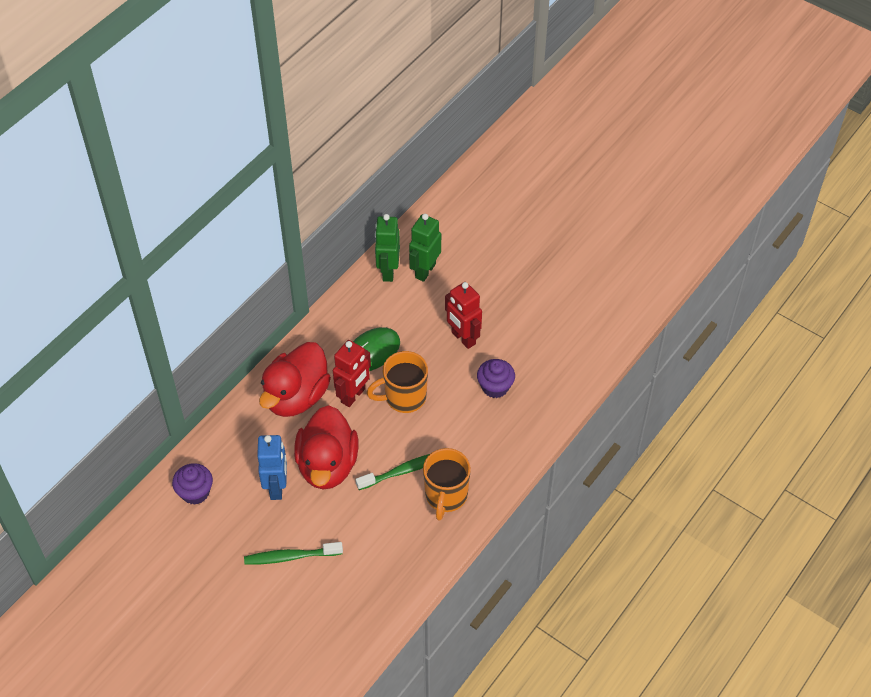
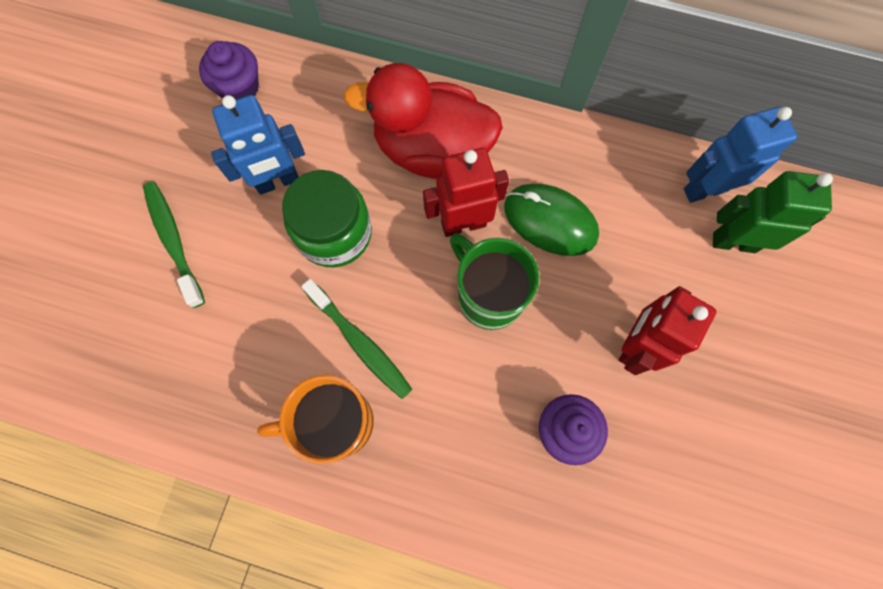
camera: 70 degrees right, 20 degrees up
red duck [294,405,358,490] -> green jar [282,170,372,268]
red robot [333,340,371,407] -> red robot turned 150 degrees clockwise [423,148,509,237]
orange mug [367,351,428,413] -> green mug [450,233,539,330]
green robot [375,214,400,282] -> blue robot [684,107,797,203]

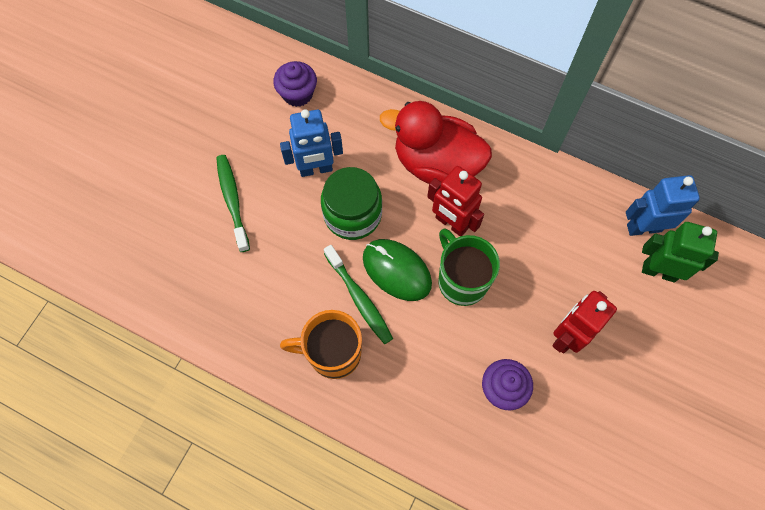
camera: 10 degrees right, 5 degrees down
red robot [423,148,509,237] -> red robot turned 135 degrees counterclockwise [427,166,484,236]
green mouse [504,184,599,256] -> green mouse moved to [363,239,432,301]

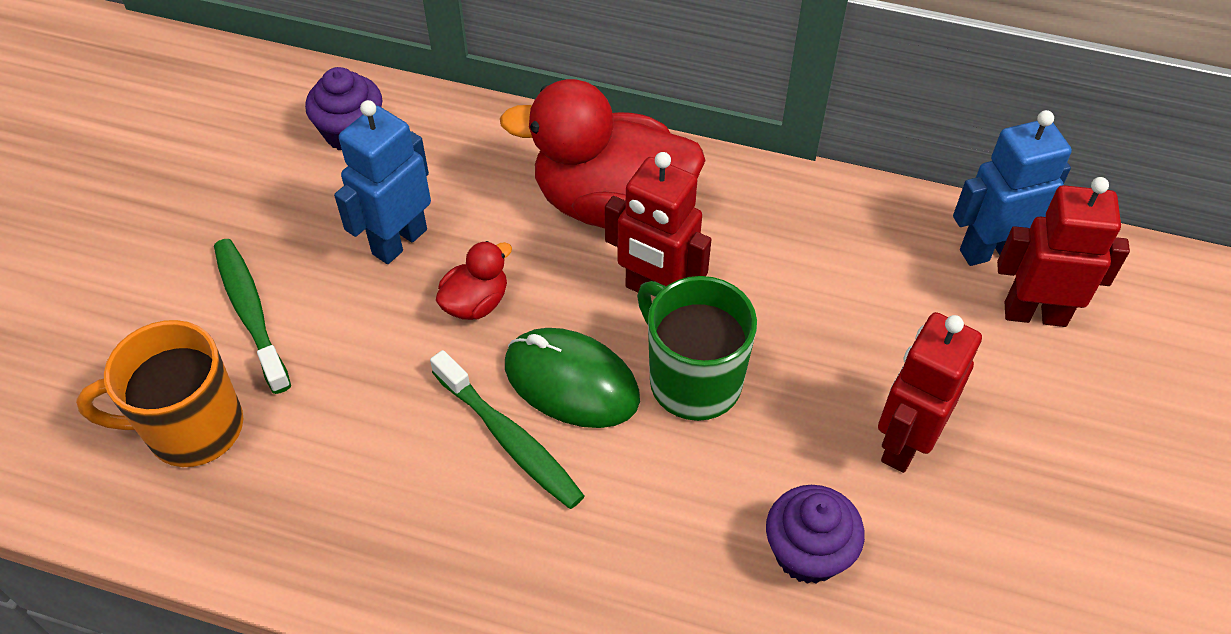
camera: 10 degrees left, 15 degrees down
blue robot [280,109,343,177] -> blue robot turned 150 degrees clockwise [334,100,431,264]
orange mug [280,310,362,379] -> orange mug moved to [76,320,244,467]
green jar [321,167,382,240] -> red duck [436,241,512,320]
green robot [642,222,719,282] -> red robot [997,177,1130,327]

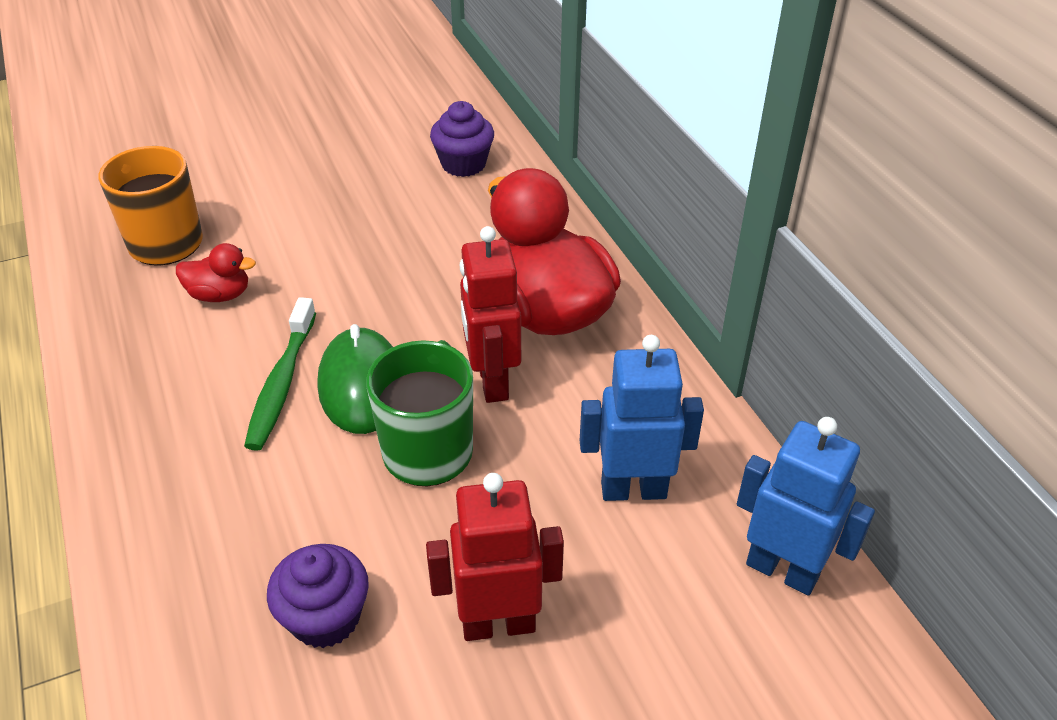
camera: 50 degrees right, 10 degrees down
green toothbrush [214,239,291,394] -> none
blue robot [334,100,431,264] -> blue robot moved to [580,335,704,501]
red duck [436,241,512,320] -> red duck moved to [176,243,256,302]
red robot [997,177,1130,327] -> none

